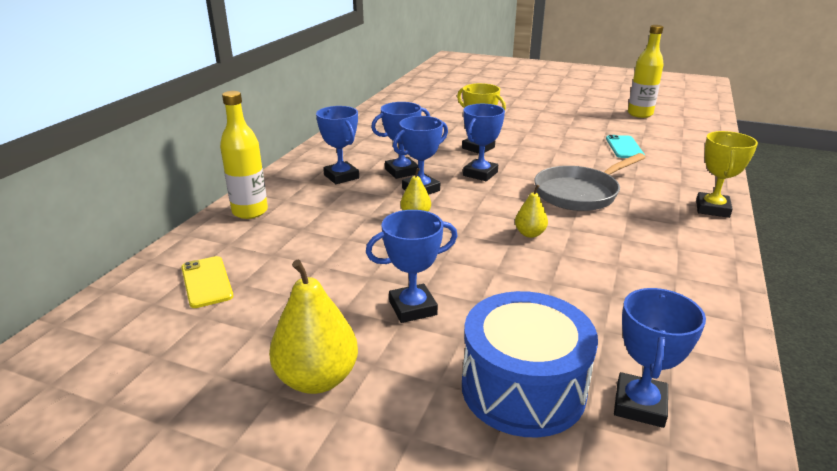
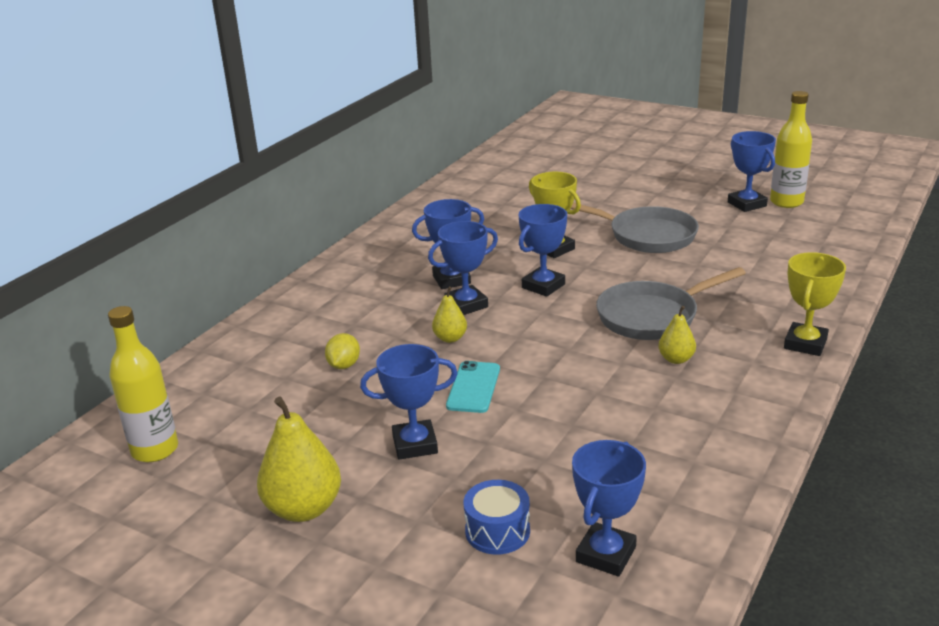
camera: 10 degrees right, 0 degrees up
yellow phone [181,256,234,308] -> none
yellow bottle [220,91,268,219] -> yellow bottle moved to [108,306,178,462]
blue trophy [316,106,359,184] -> blue trophy moved to [728,131,776,212]
blue drum [462,291,598,438] -> blue drum [464,480,530,555], size x0.53
yellow pear [515,185,548,238] -> yellow pear moved to [658,306,696,364]
turquoise phone [606,135,645,158] -> turquoise phone moved to [446,361,500,413]
none -> yellow lemon [325,333,360,369]
none -> grey pan [571,203,699,253]

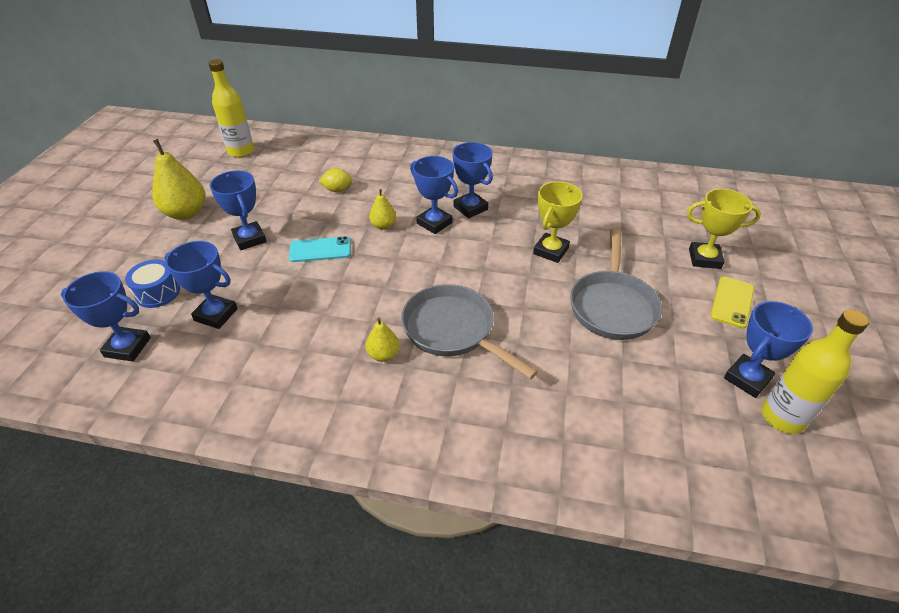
camera: 70 degrees right, 15 degrees up
blue trophy [519,204,567,297] -> blue trophy moved to [164,241,238,329]
yellow trophy [784,252,846,356] -> yellow trophy moved to [687,189,761,269]
none -> yellow phone [710,277,754,329]

